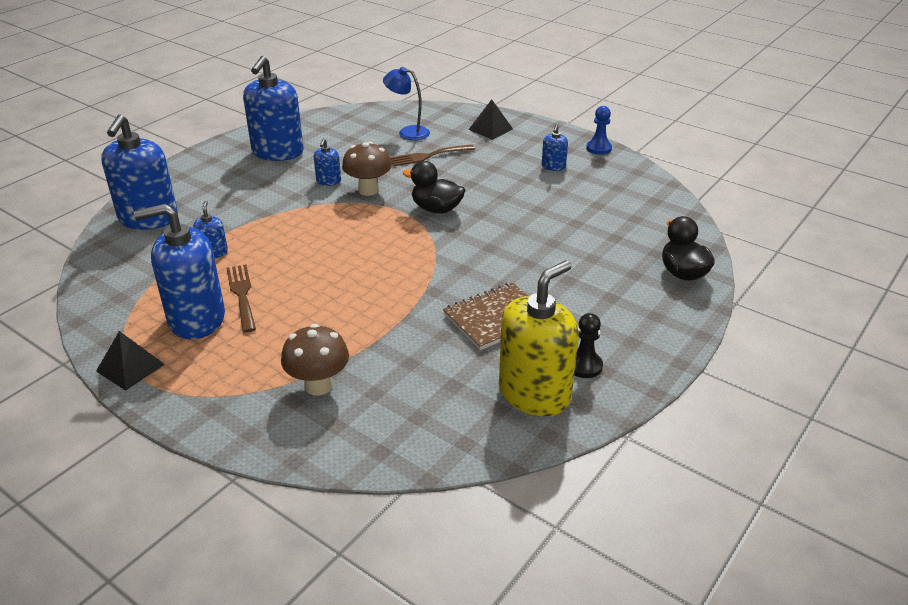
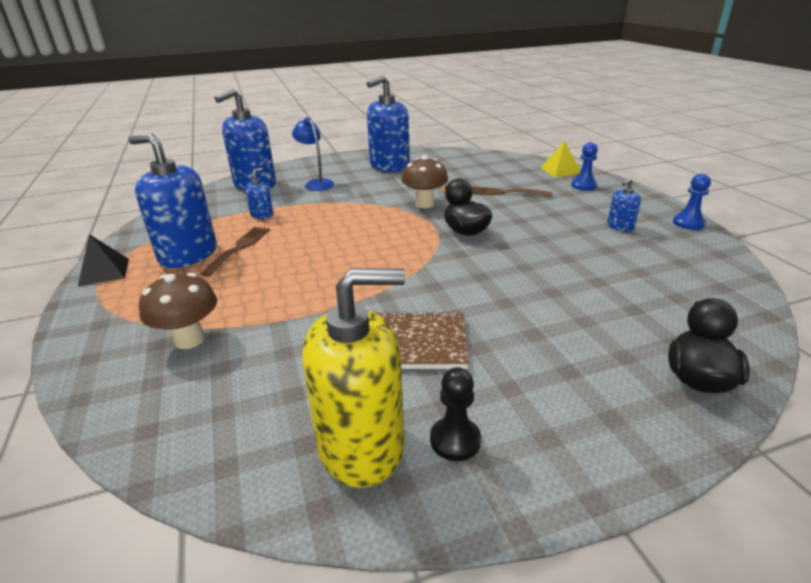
camera: 35 degrees right, 5 degrees down
blue soap dispenser [314,138,341,186] -> none
blue lamp [383,67,430,141] -> blue lamp moved to [292,117,334,191]
black pyramid [468,99,513,140] -> blue pawn [571,142,598,191]
none -> yellow pyramid [540,141,580,177]

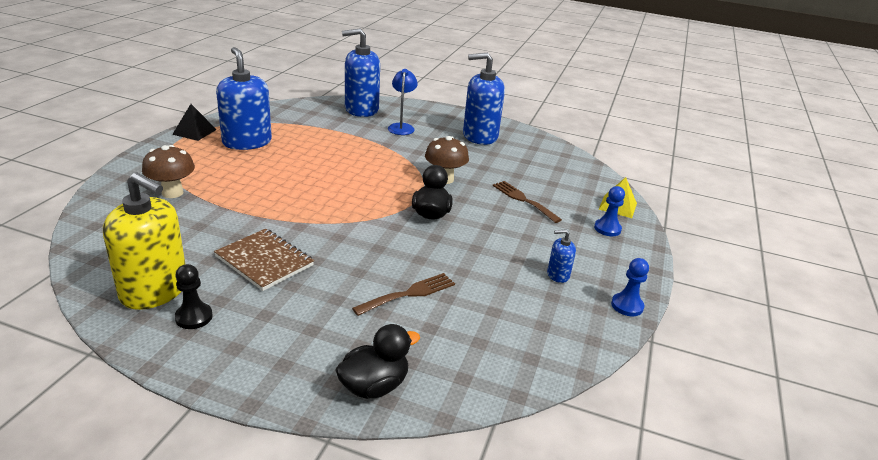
camera: 35 degrees right, 0 degrees up
brown fork [200,227,270,276] -> brown fork moved to [352,273,455,316]
blue soap dispenser [245,168,273,219] -> none

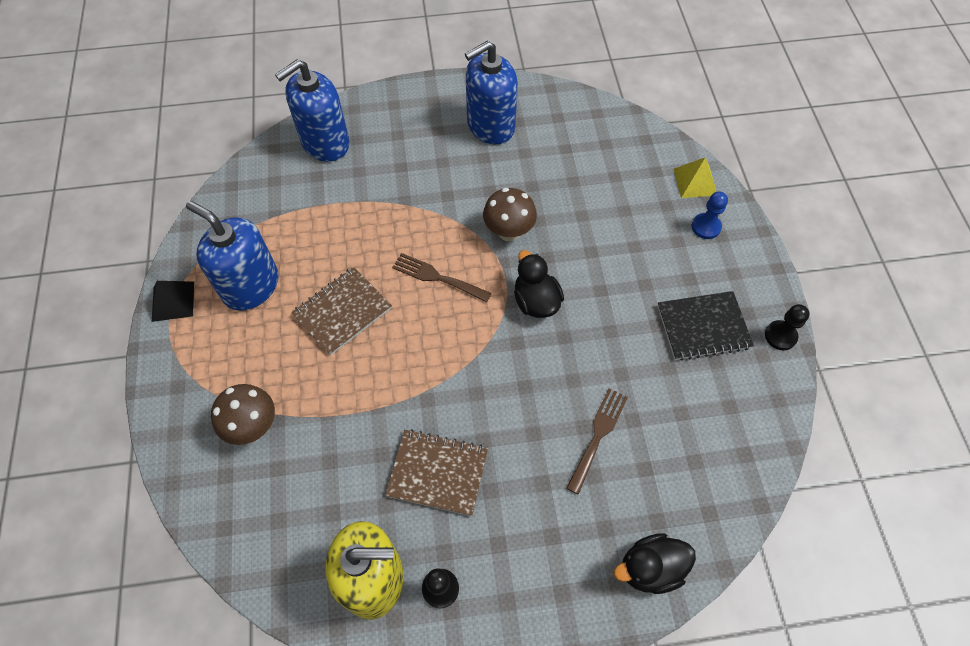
camera: 25 degrees left, 30 degrees up
black duck [335,324,420,399] -> black duck turned 135 degrees counterclockwise [614,533,696,594]
blue lamp [388,69,418,135] -> none
brown fork [493,181,562,223] -> brown fork moved to [392,253,492,303]
blue soap dispenser [547,229,576,283] -> black notebook [657,291,754,361]
blue pawn [611,258,649,316] -> black pawn [765,304,810,350]
none -> brown notebook [291,267,392,356]

